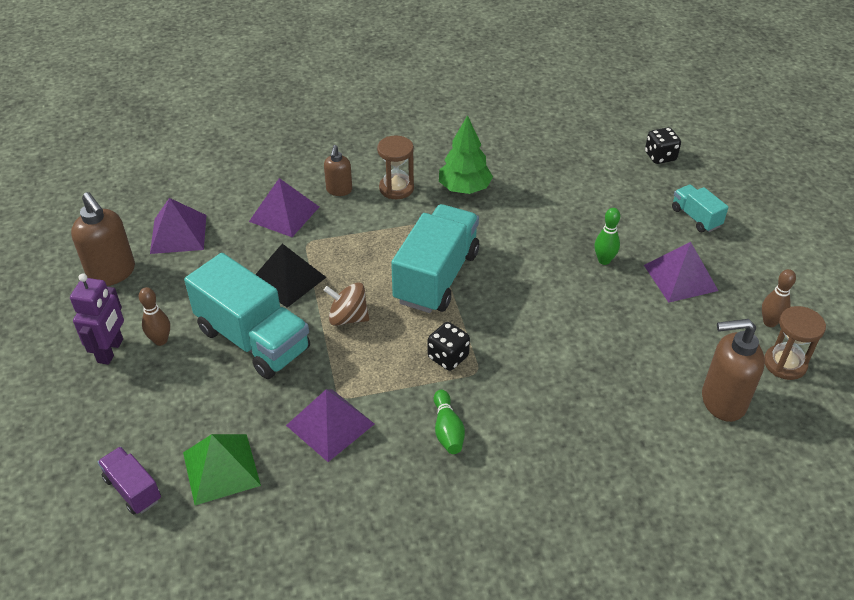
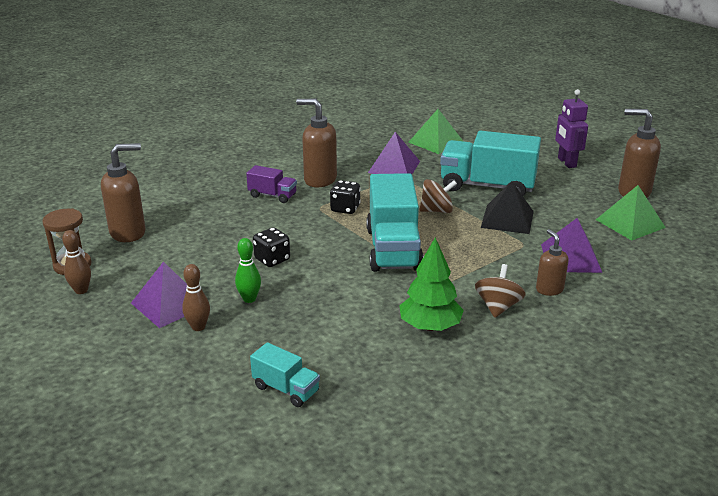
camera: 155 degrees right, 15 degrees down
purple truck [98,447,161,515] -> purple truck moved to [246,165,297,203]
brown bowling pin [139,287,170,346] -> brown bowling pin moved to [182,264,210,331]
purple pyramid [150,198,206,254] -> green pyramid [596,185,666,241]
brown hourglass [377,136,414,199] -> brown spinning top [475,264,526,318]
green bowling pin [434,390,465,454] -> brown soap dispenser [296,99,337,187]
black dice [645,127,681,164] -> black dice moved to [253,227,290,267]
turquoise truck [672,184,729,232] -> turquoise truck moved to [250,342,320,407]

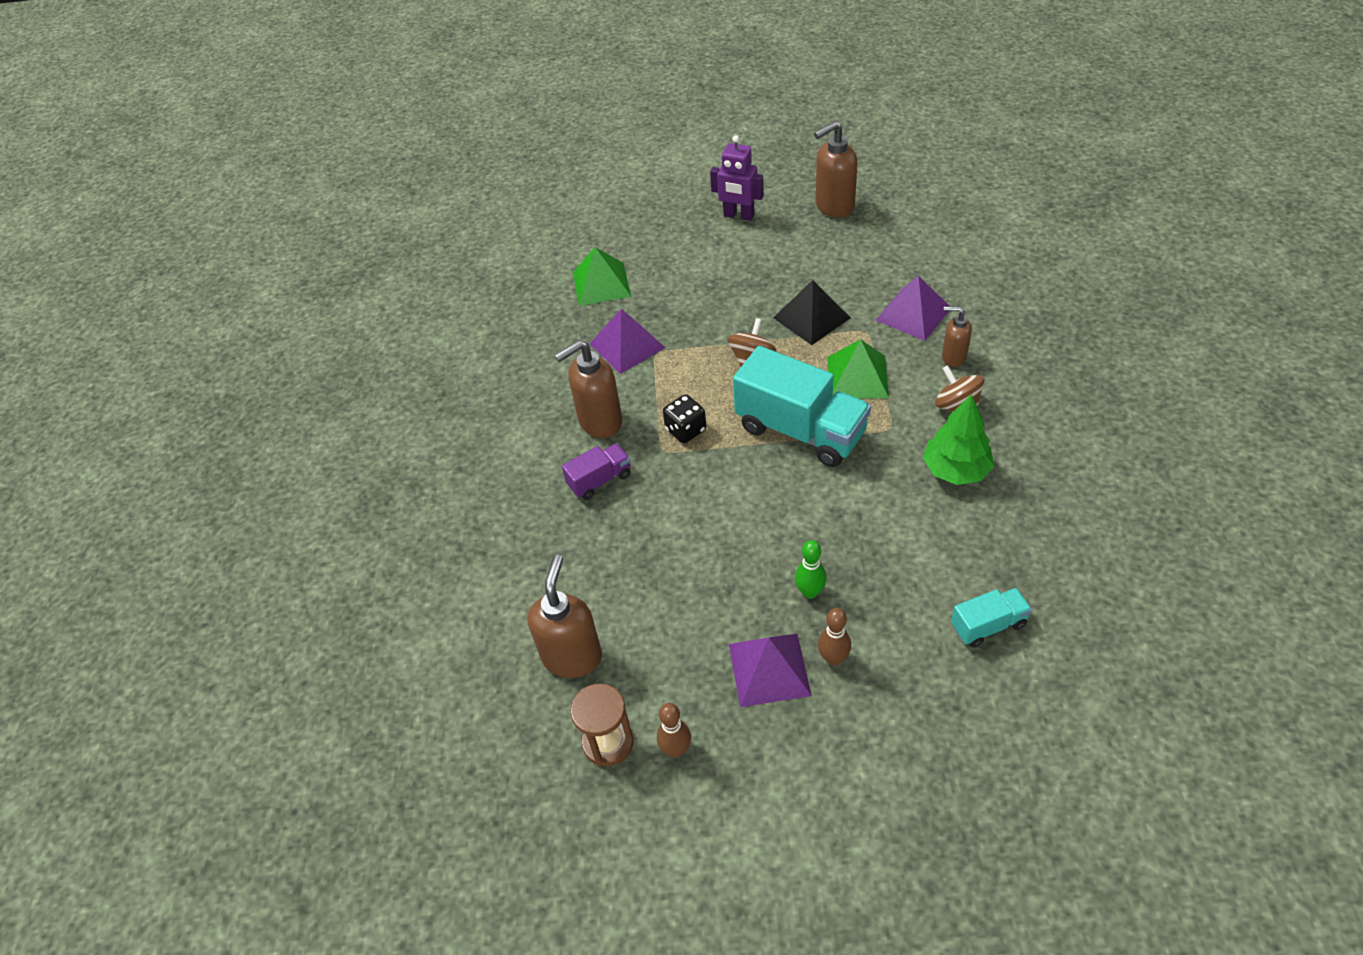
camera: 50 degrees left, 20 degrees up
black dice [253,227,290,267] -> none
turquoise truck [440,131,541,196] -> none
green pyramid [596,185,666,241] -> green pyramid moved to [828,339,889,399]

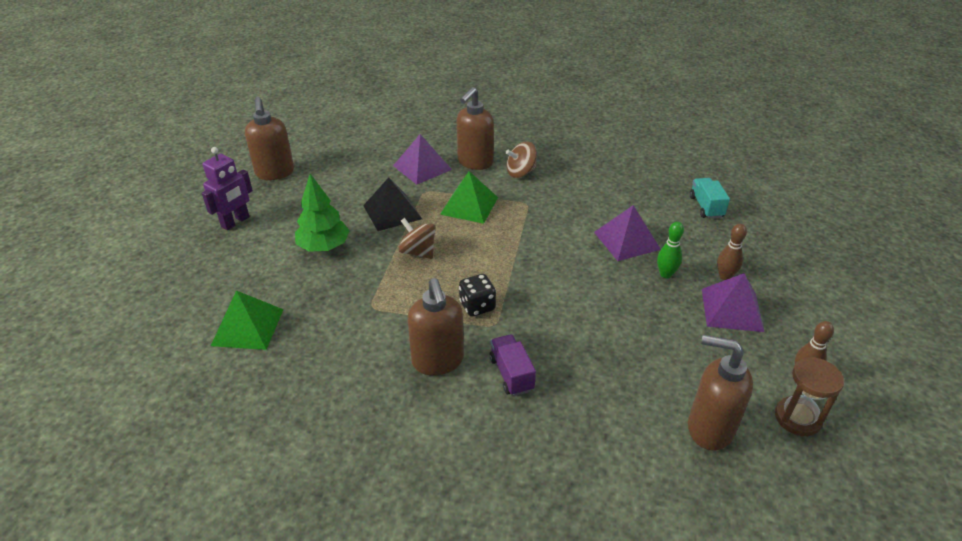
camera: 80 degrees left, 10 degrees down
purple pyramid [590,309,665,374] -> purple pyramid moved to [594,205,661,261]
turquoise truck [733,346,871,467] -> none
green tree [923,394,994,485] -> green tree moved to [295,174,350,252]
brown soap dispenser [942,306,972,367] -> brown soap dispenser [457,87,494,170], size x1.69

